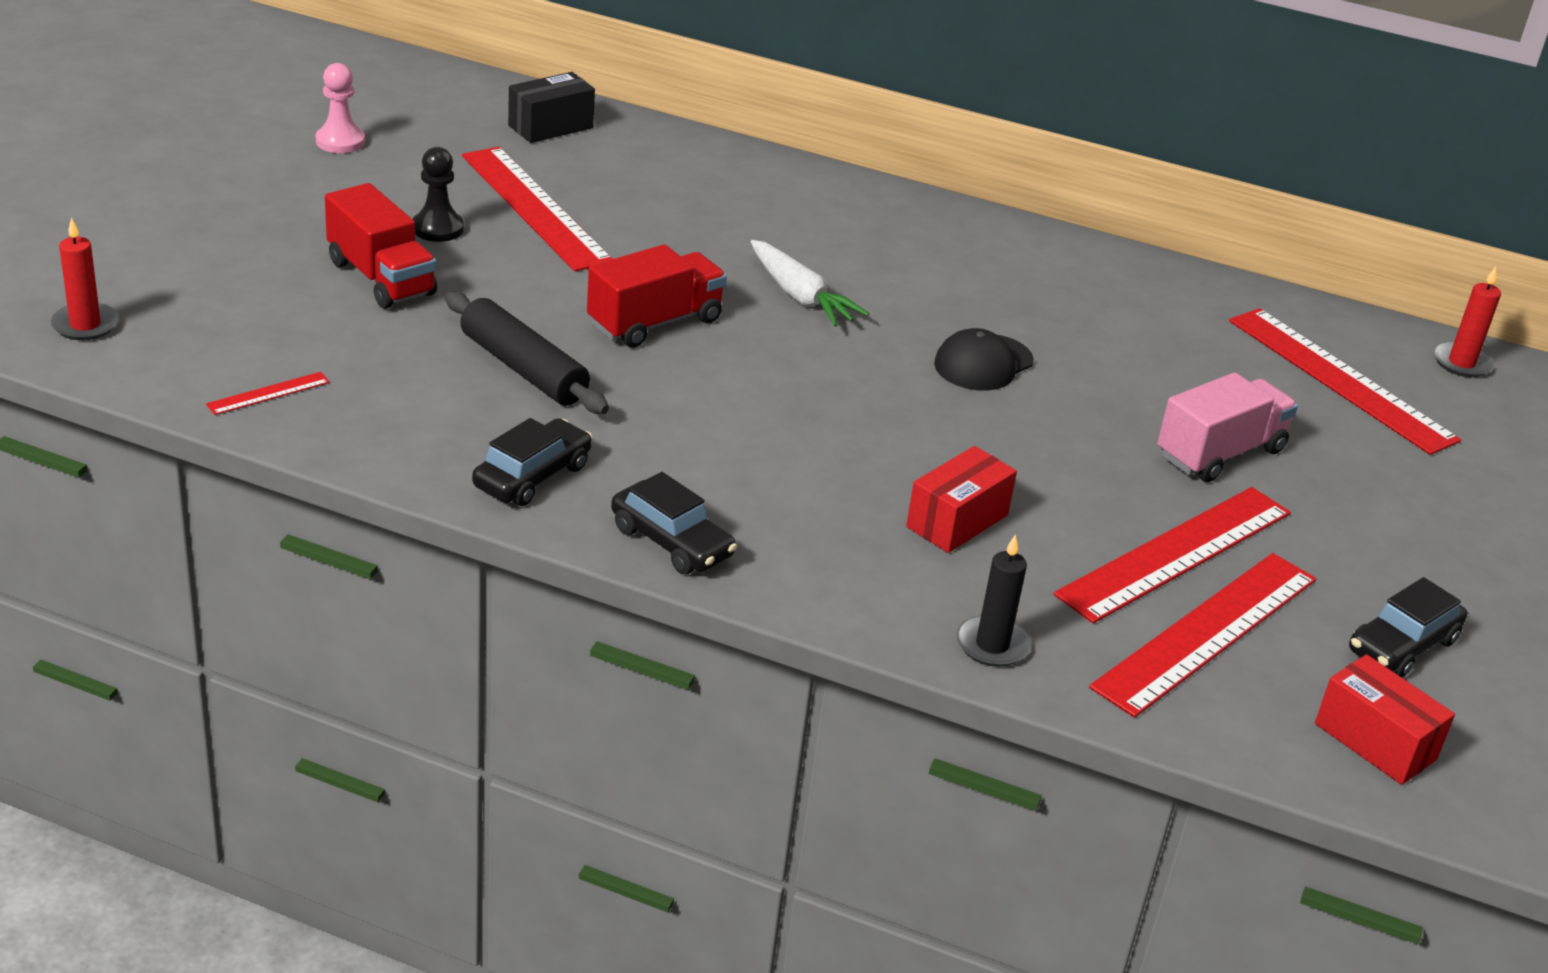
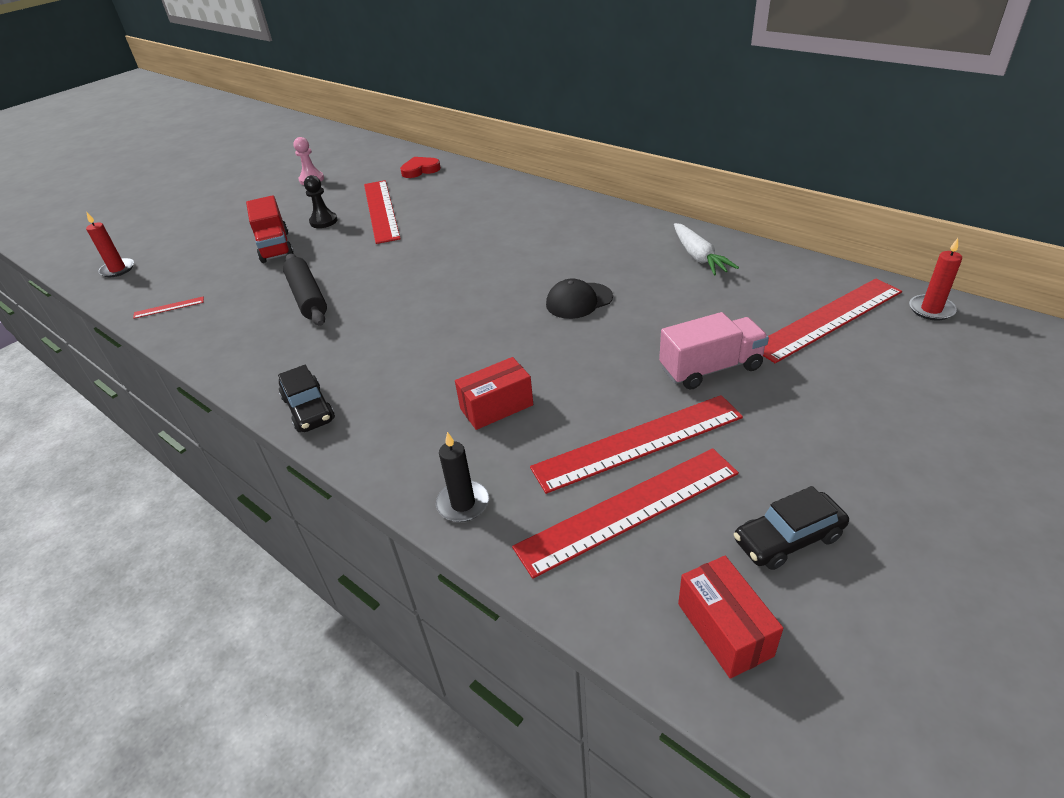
camera: 25 degrees right, 5 degrees up
black car [472,418,592,506] -> none
black box [508,72,595,143] -> red heart [400,157,441,178]
red truck [587,244,727,347] -> none
white carrot [750,240,869,327] -> white carrot moved to [674,223,739,275]
red ruler [1229,308,1461,455] -> red ruler turned 75 degrees clockwise [763,278,902,363]

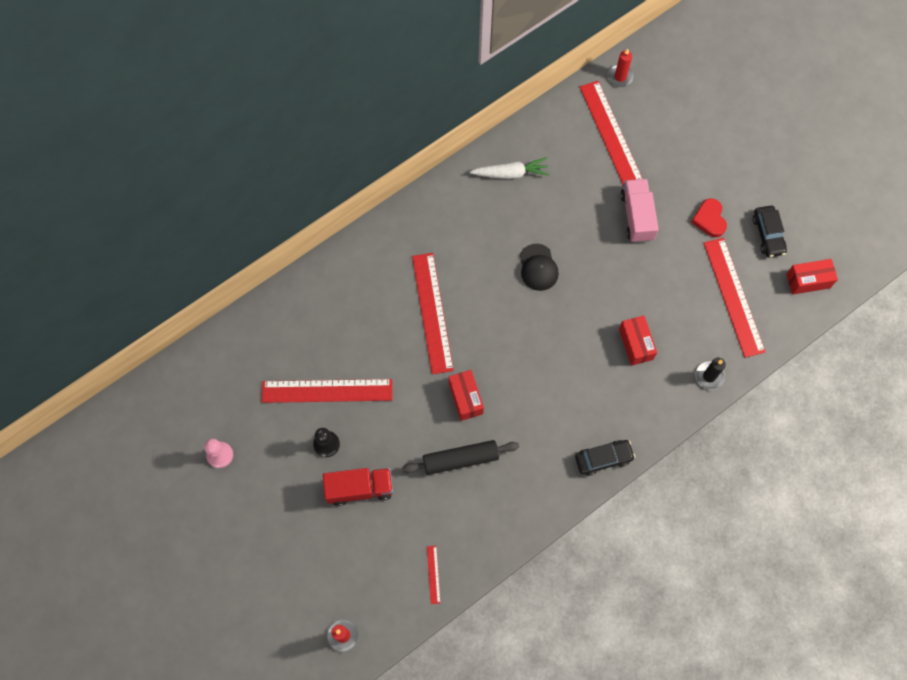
camera: 80 degrees left, 30 degrees up
red heart [400,157,441,178] -> red heart moved to [691,198,727,237]
red ruler [530,395,743,494] -> red ruler moved to [412,253,454,374]
none -> red box [449,370,484,421]

